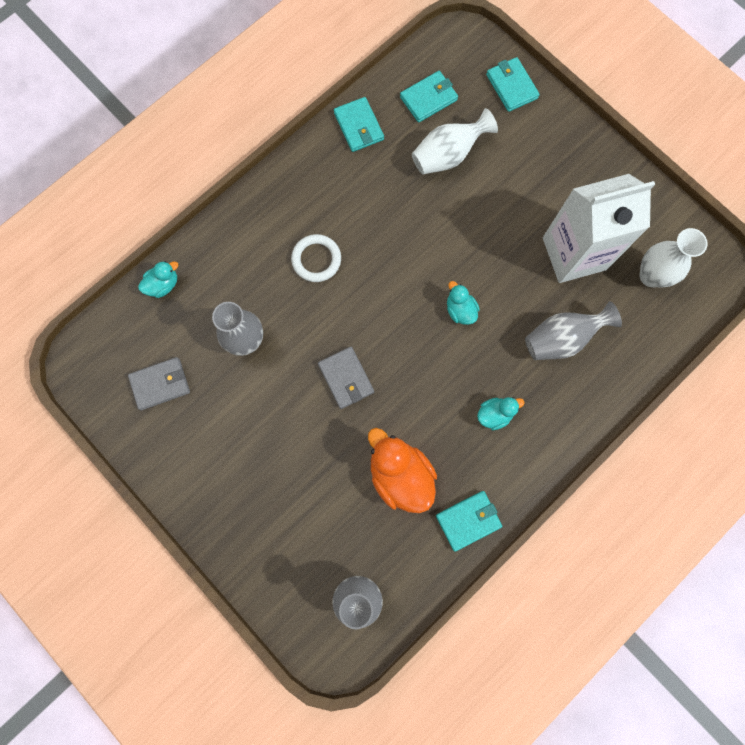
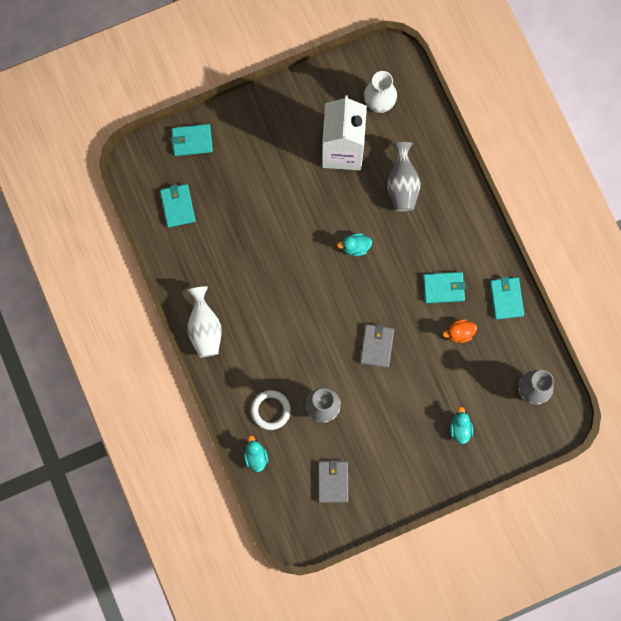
camera: 70 degrees left, 0 degrees up
white ring [291,234,341,282] -> white ring moved to [251,390,291,430]
grey wallet [318,347,374,409] -> grey wallet turned 75 degrees counterclockwise [360,324,394,368]
turquoise wallet [334,97,384,152] -> turquoise wallet moved to [423,272,466,303]
orange duck [368,428,437,513] -> orange duck [442,319,477,343], size x0.53
white vase [412,108,498,175] -> white vase moved to [187,286,222,357]
turquoise duck [477,397,525,430] -> turquoise duck moved to [450,407,473,444]

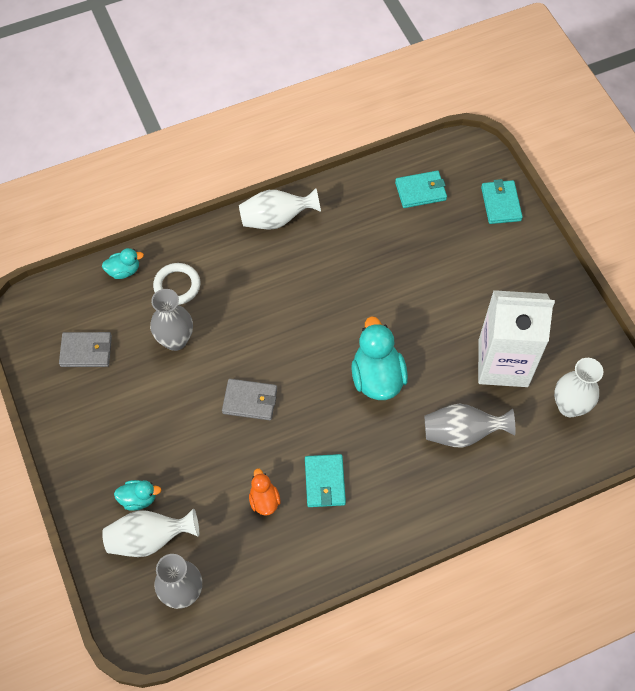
camera: 90 degrees right, 15 degrees down
turquoise duck [337,233,372,256] -> turquoise duck [351,316,408,400], size x1.89
turquoise wallet [490,277,524,319] -> none
none -> white vase [102,508,199,557]

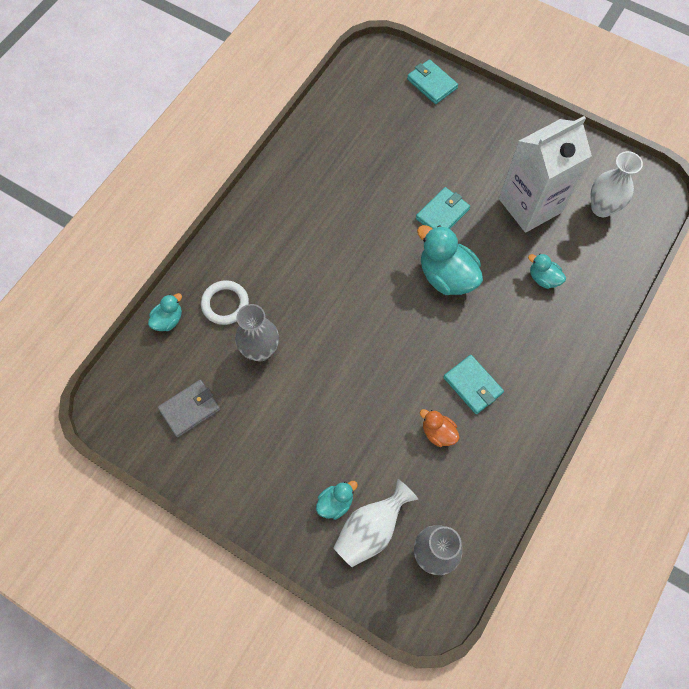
camera: 35 degrees left, 5 degrees up
grey wallet [222,379,277,420] -> none
white vase [239,188,321,230] -> none
turquoise wallet [395,171,447,208] -> turquoise wallet moved to [416,187,470,229]
grey vase [425,404,515,448] -> turquoise duck [528,254,566,289]

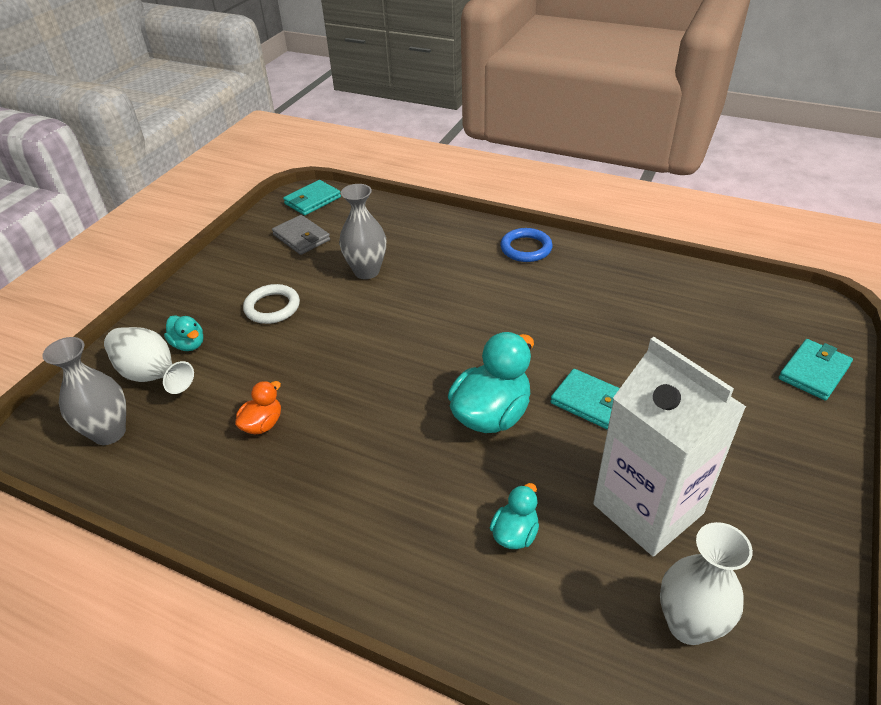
camera: 85 degrees right, 25 degrees down
turquoise duck [148,293,182,331] -> none
white ring [201,280,249,325] -> white ring moved to [243,284,300,324]
turquoise wallet [443,355,504,414] -> turquoise wallet moved to [283,180,341,215]
none -> blue ring [500,228,553,262]

